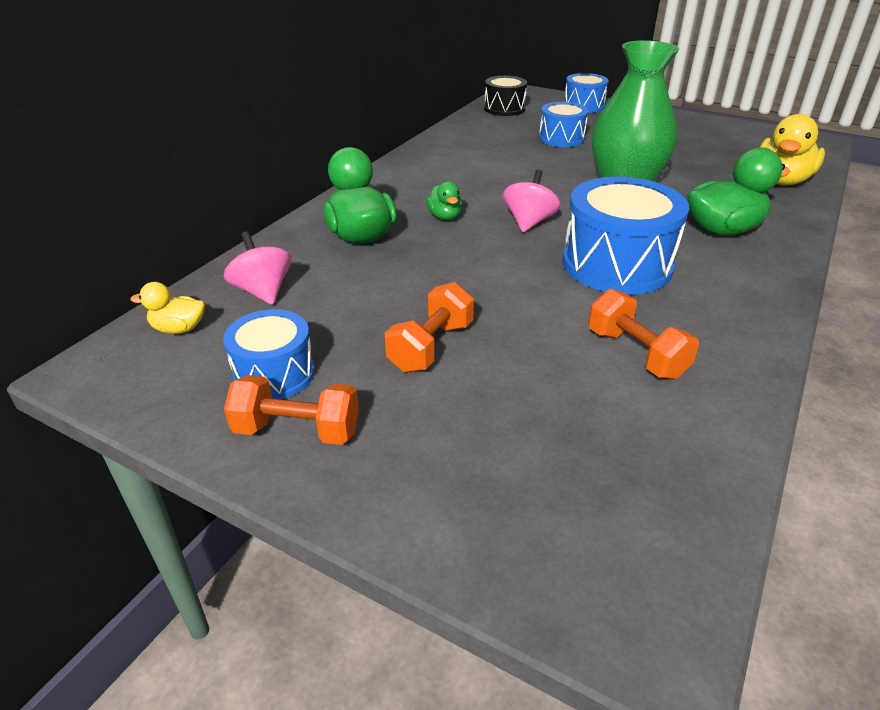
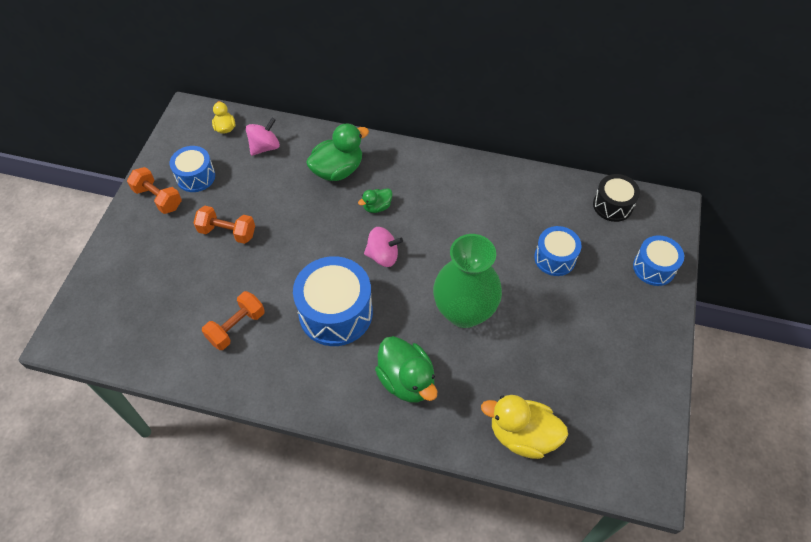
camera: 75 degrees right, 20 degrees up
orange dumbbell [224,375,359,445] -> orange dumbbell turned 45 degrees counterclockwise [127,167,182,214]

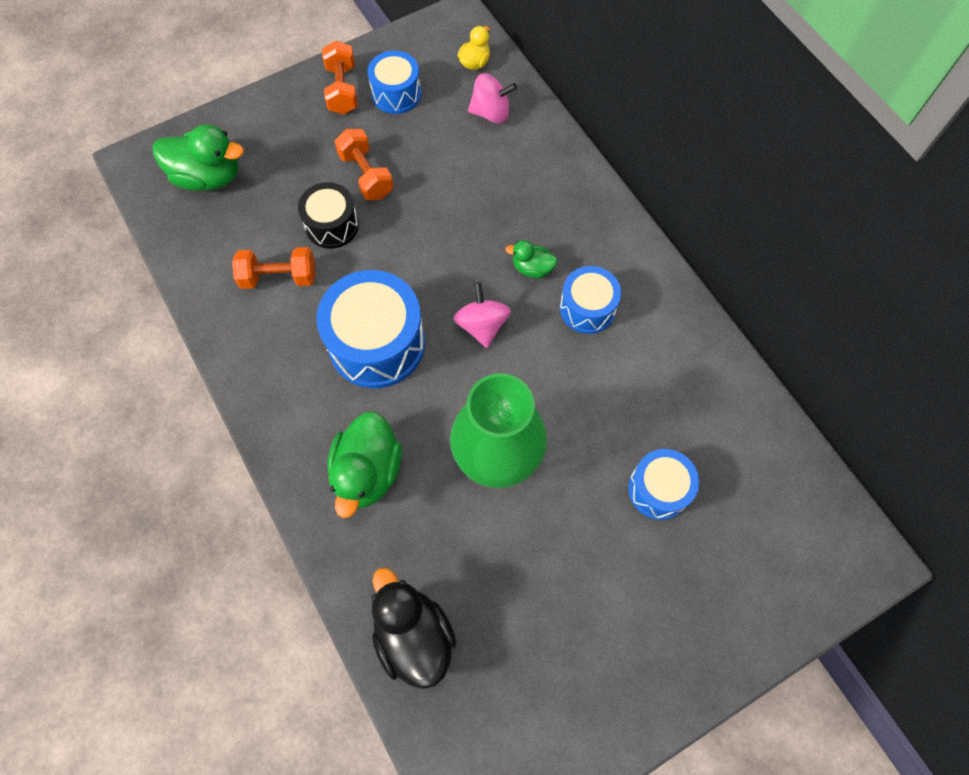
camera: 45 degrees right, 10 degrees up
green duck [306,123,369,181] -> green duck moved to [153,124,244,191]
pink spinning top [364,227,403,267] -> pink spinning top turned 150 degrees counterclockwise [454,282,511,348]
yellow duck [481,395,568,459] -> black duck [371,568,456,689]
black drum [593,174,640,222] -> black drum moved to [298,182,359,249]
blue drum [633,235,684,286] -> blue drum moved to [560,266,621,334]

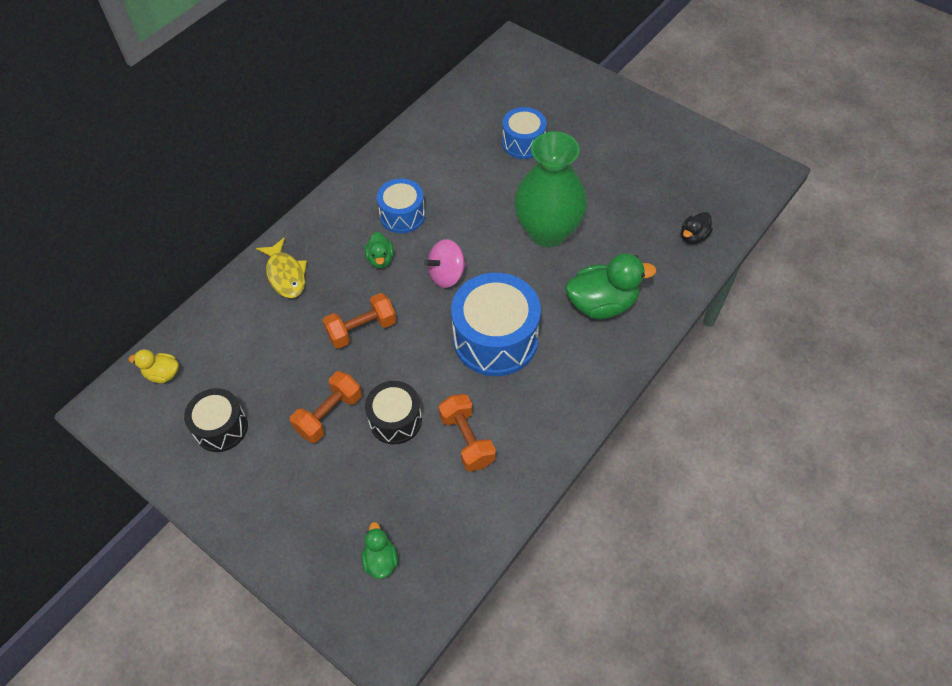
camera: 110 degrees left, 10 degrees down
green duck [153,124,244,191] -> green duck [362,522,398,579], size x0.53
orange dumbbell [322,41,358,114] -> orange dumbbell moved to [323,293,396,349]
blue drum [367,51,421,114] -> black drum [184,388,248,452]
black duck [371,568,456,689] -> black duck [681,212,713,244], size x0.53
pink spinning top [468,73,517,123] -> none
none -> yellow fish [256,237,307,298]

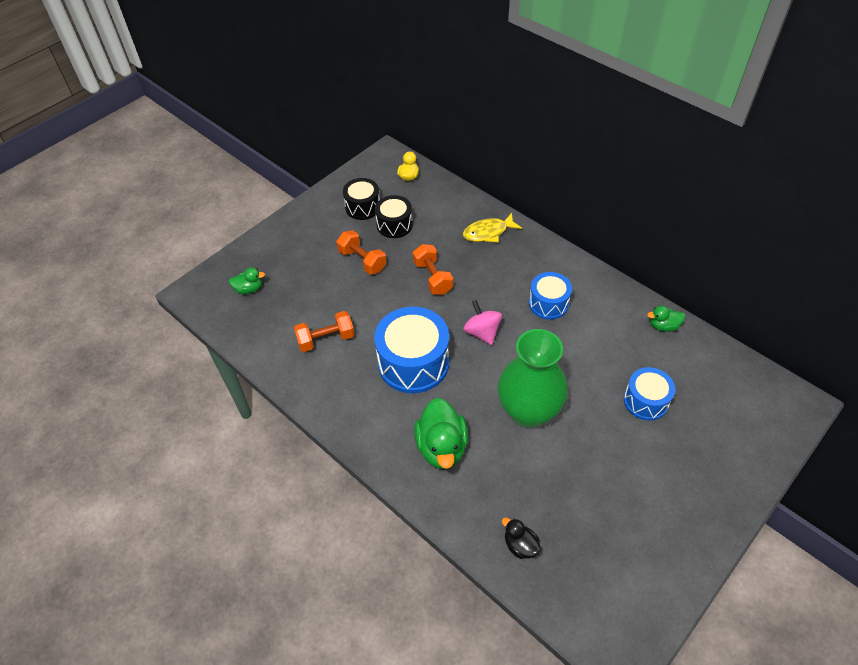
camera: 95 degrees right, 5 degrees down
green duck [365,232,394,268] -> green duck moved to [647,305,685,332]
black drum [365,381,422,445] -> black drum moved to [375,195,413,238]

